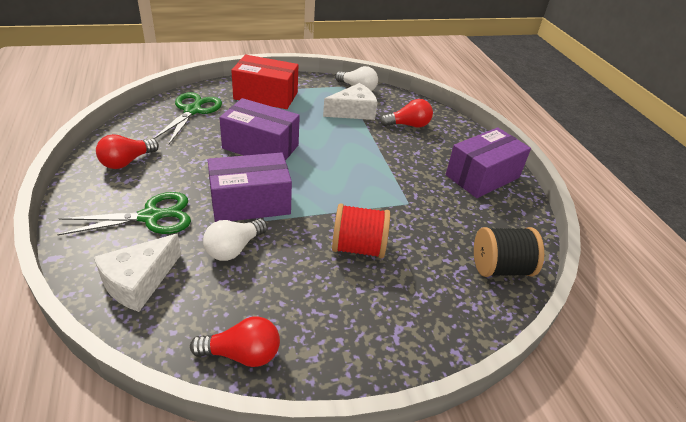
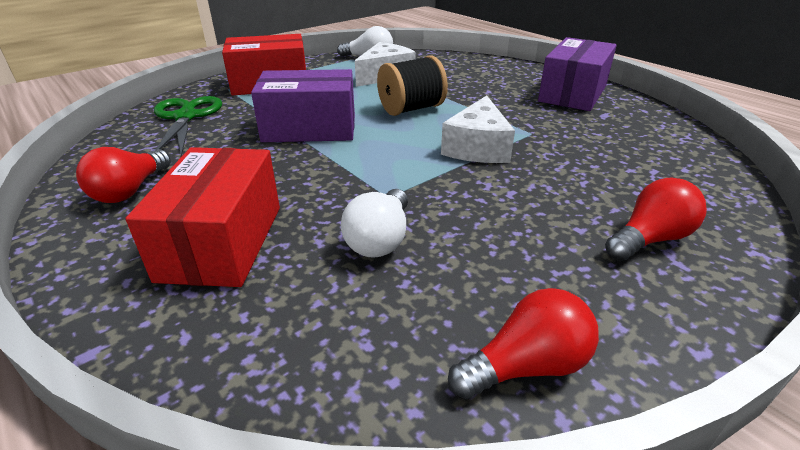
camera: 20 degrees left, 5 degrees down
green scissors [57,192,191,235] -> red box [125,147,280,287]
white cheese [94,234,181,312] -> white cheese moved to [441,96,515,163]
purple box [208,152,292,222] -> none
red spool [332,203,390,258] -> none
red light bulb [380,99,433,127] -> red light bulb moved to [605,178,707,261]
black spool [474,227,544,277] -> black spool moved to [377,56,448,116]

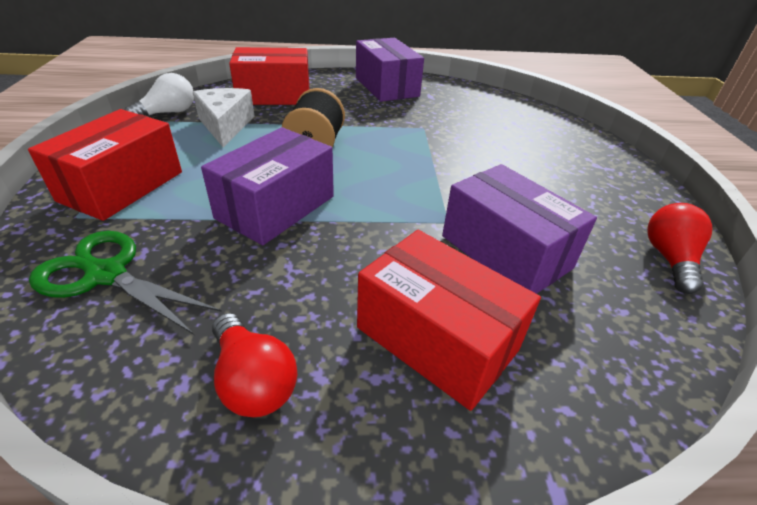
camera: 55 degrees left, 5 degrees up
white light bulb [341,189,408,258] -> purple box [442,164,597,294]
white cheese [441,96,515,163] -> none
red light bulb [605,178,707,261] -> none
none -> red box [229,47,309,105]

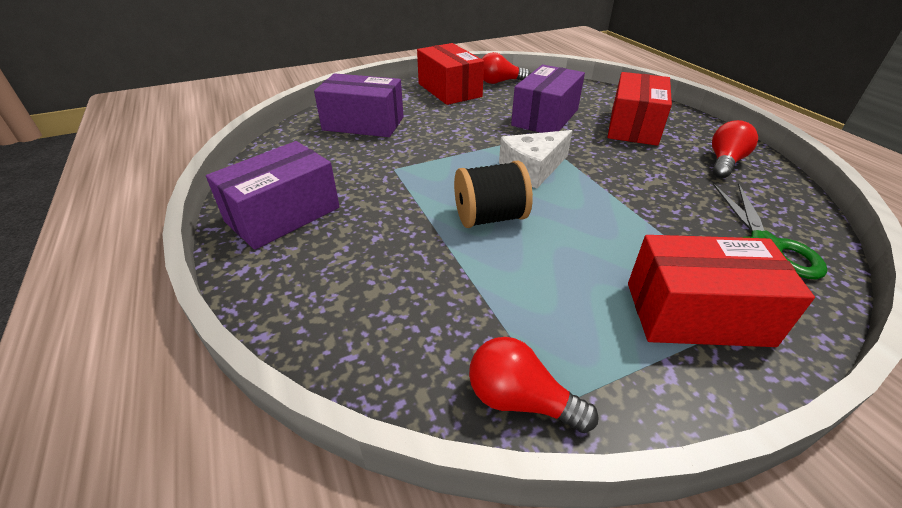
camera: 110 degrees left, 0 degrees up
white light bulb [125,73,194,116] -> red light bulb [469,337,599,433]
white cheese [193,88,254,147] -> white cheese moved to [499,130,572,188]
purple box [201,127,334,245] -> purple box moved to [314,73,404,137]
red box [229,47,309,105] -> red box moved to [417,43,484,105]

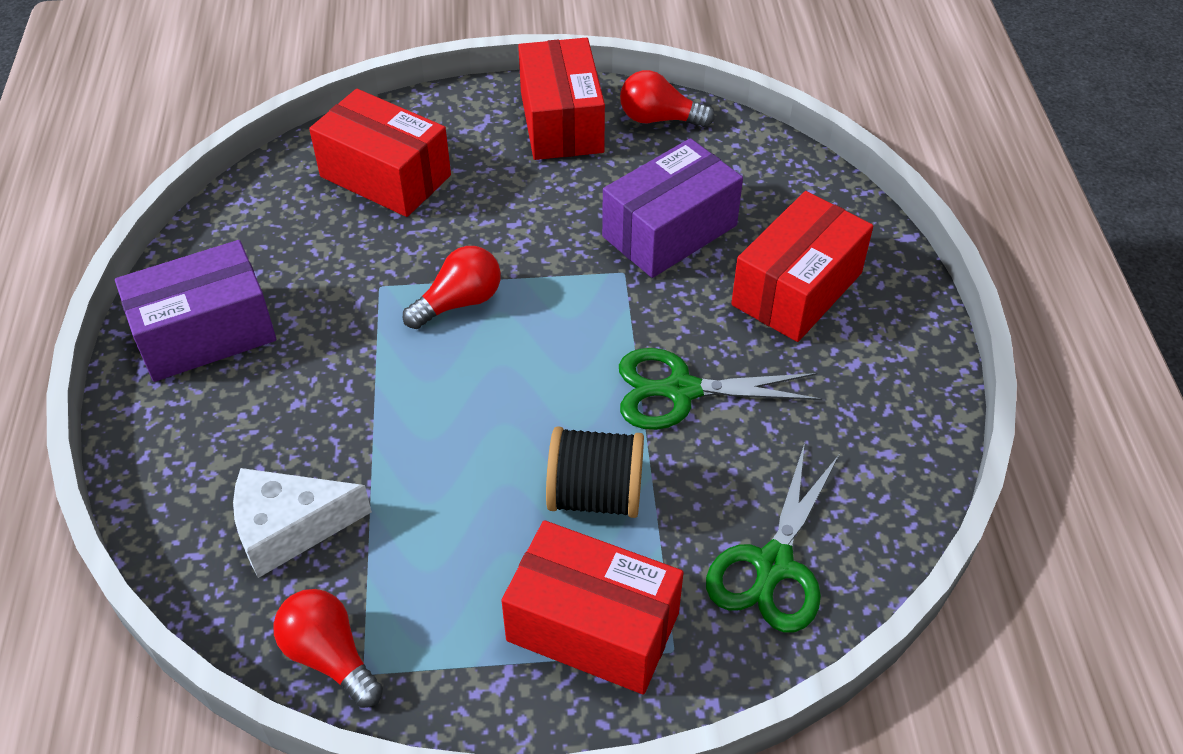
camera: 20 degrees right, 10 degrees up
purple box [314,73,404,137] -> red box [309,89,451,217]
black spool [454,161,533,228] -> black spool moved to [546,426,644,518]
white cheese [499,130,572,188] -> white cheese moved to [233,468,372,578]
red light bulb [712,120,758,178] -> red light bulb moved to [403,246,501,329]
none -> green scissors [619,348,822,430]

